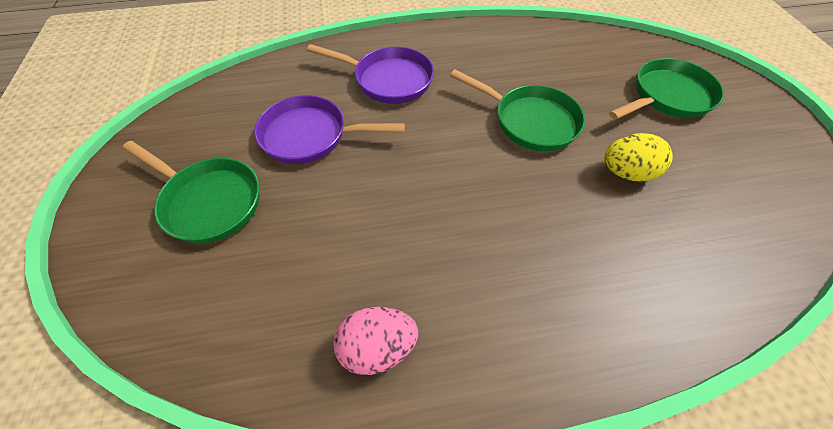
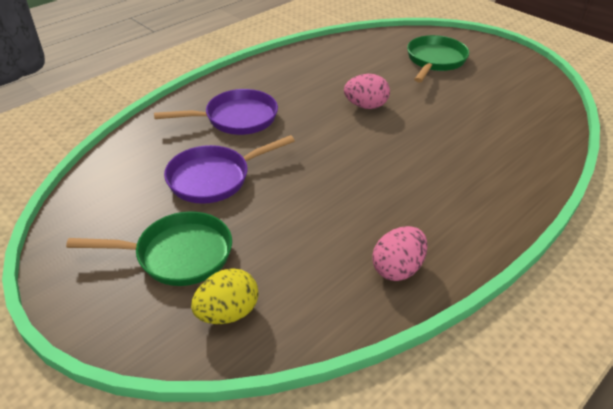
camera: 35 degrees left, 15 degrees down
green pan [450,69,585,151] -> pink egg [344,74,390,109]
yellow egg [604,133,673,182] -> yellow egg moved to [191,268,259,324]

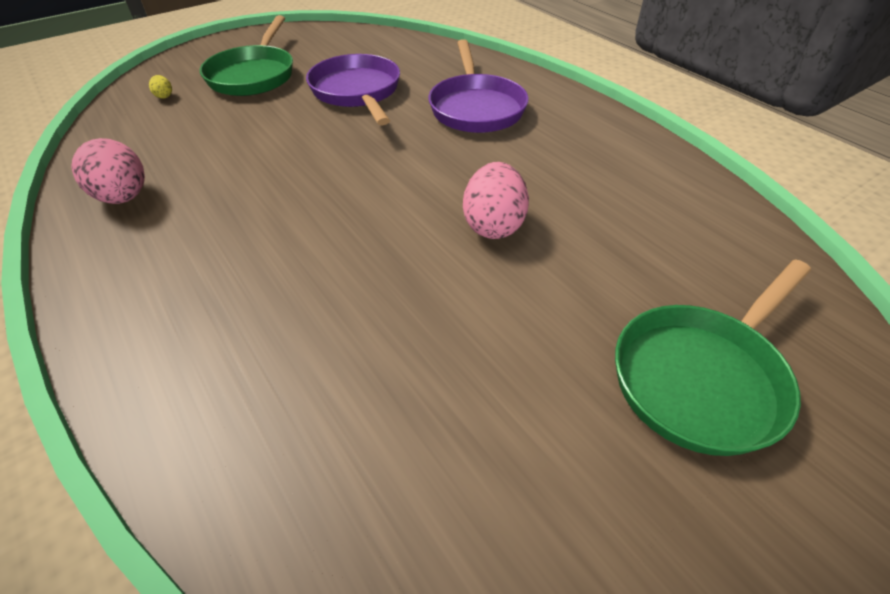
camera: 100 degrees right, 5 degrees up
yellow egg [191,268,259,324] -> yellow egg [149,75,172,99], size x0.44
green pan [407,35,469,82] -> green pan turned 105 degrees clockwise [615,259,811,456]

